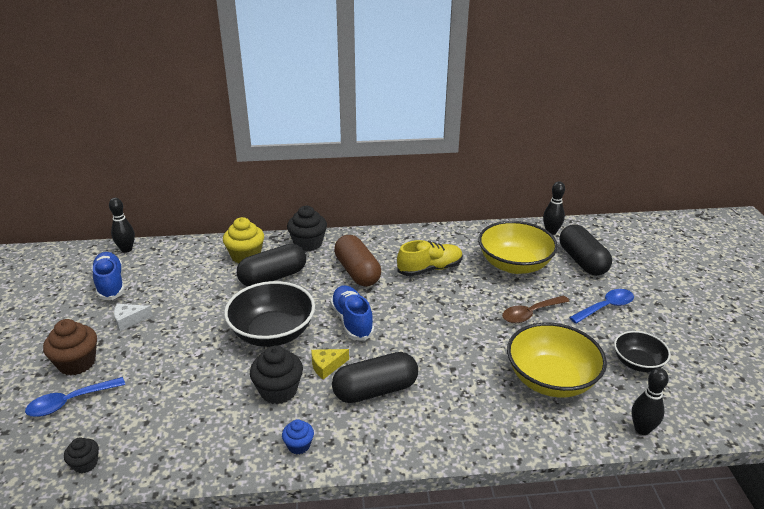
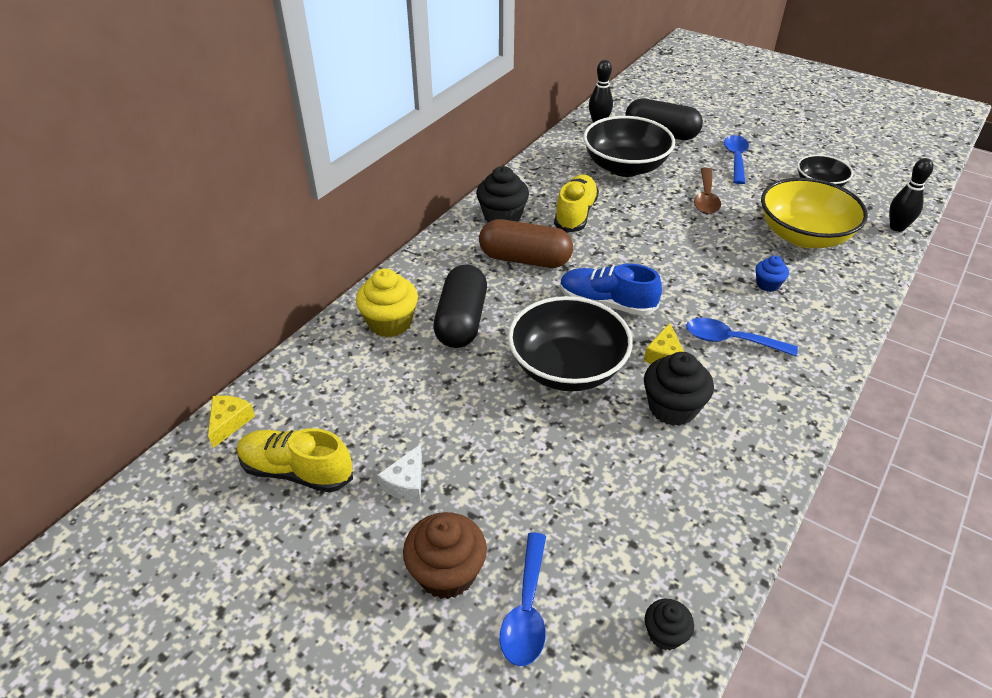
camera: 50 degrees left, 10 degrees up
blue shoe [91,252,125,300] -> yellow shoe [237,428,353,493]
black bowling pin [109,198,135,253] -> yellow cheese [208,395,255,448]
blue cupcake [282,419,314,454] -> blue cupcake moved to [756,255,789,292]
black cupcake [287,206,327,251] -> black cupcake moved to [476,166,529,223]
black capsule [332,352,418,403] -> blue spoon [686,318,798,356]
yellow bowl [478,221,558,274] -> black bowl [583,116,675,177]

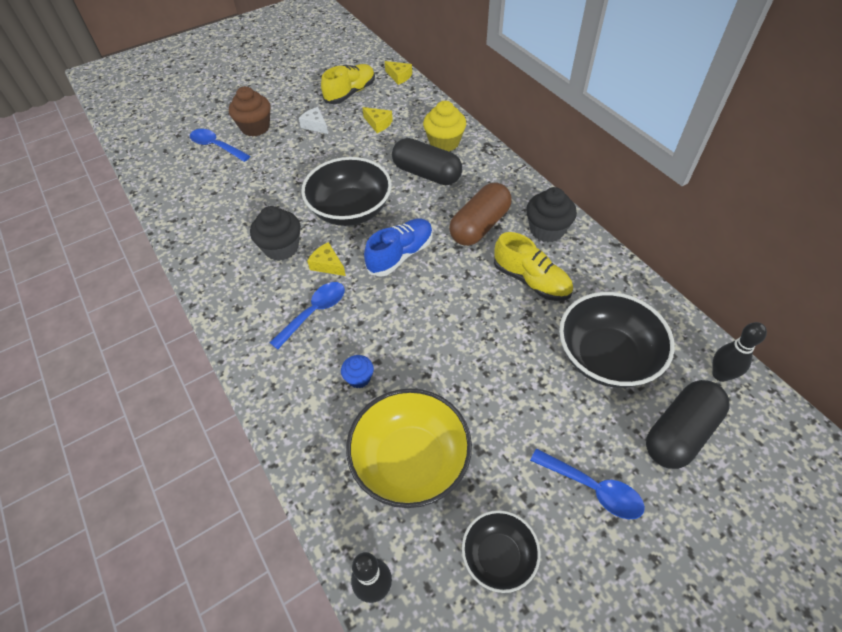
camera: 115 degrees right, 10 degrees up
black cupcake [645,599,694,650] -> none
brown spoon [694,168,721,214] -> none
none -> yellow cheese [362,107,393,133]

